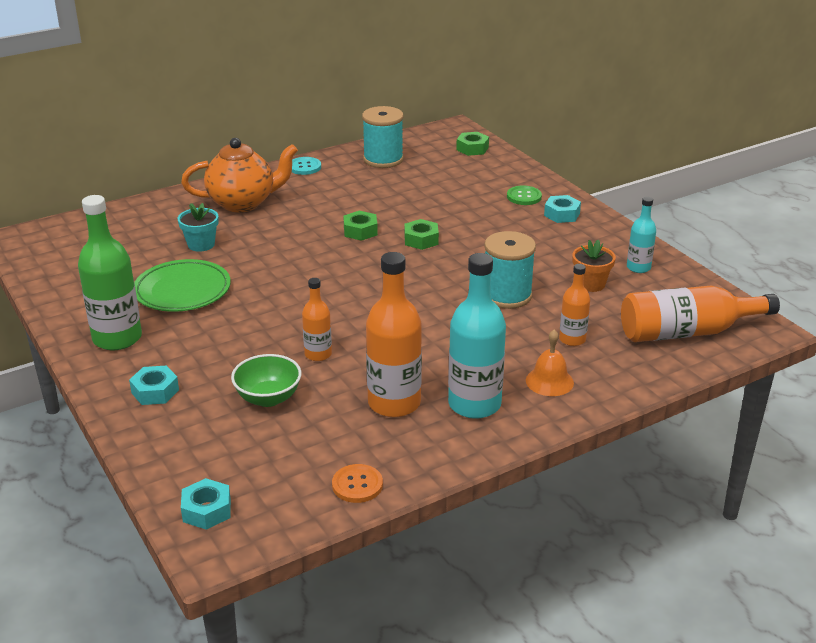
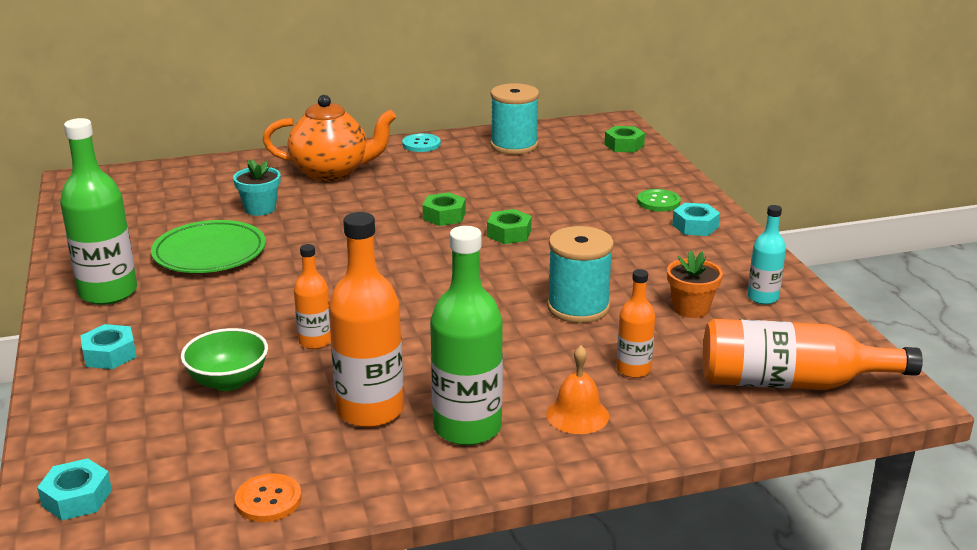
camera: 15 degrees right, 5 degrees down
turquoise bottle [448,253,506,419] -> green bottle [430,226,503,445]

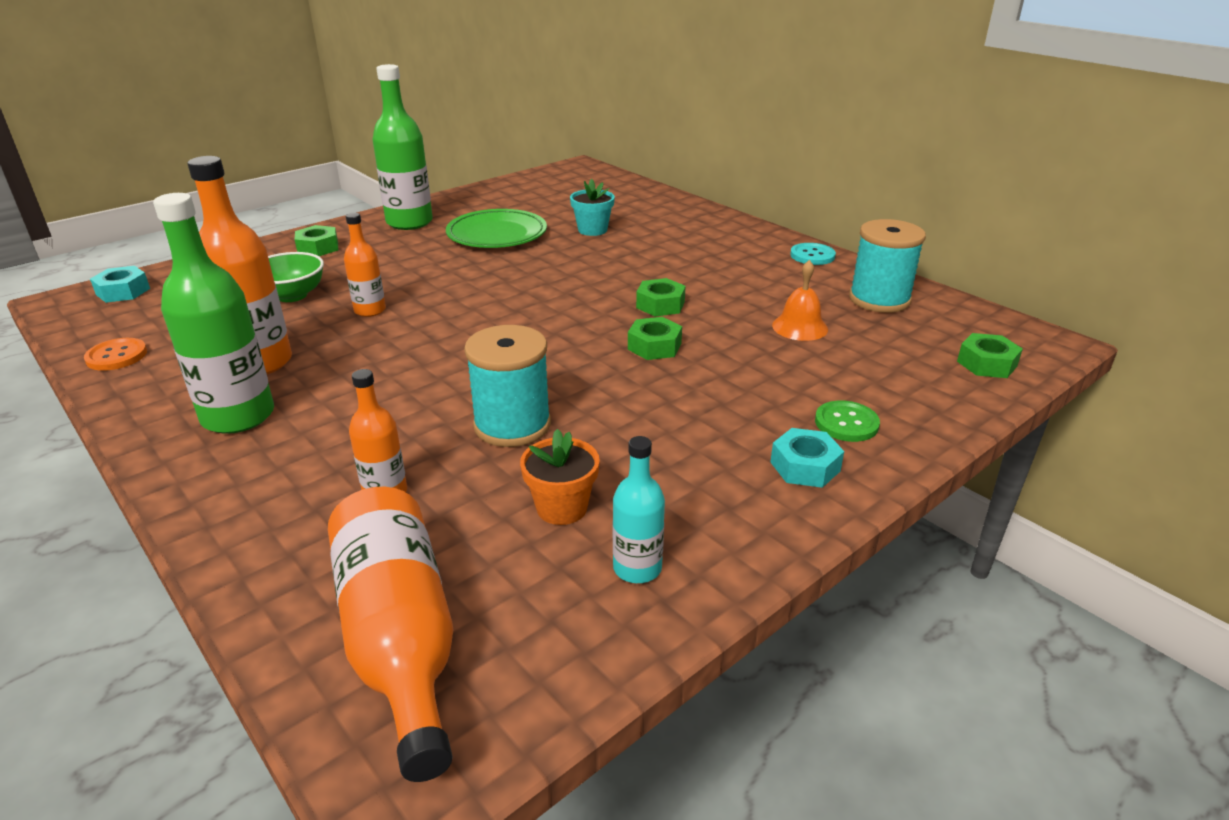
camera: 65 degrees right, 5 degrees up
turquoise nut [80,324,136,369] -> green nut [294,225,338,256]
orange teapot [263,95,396,182] -> none
orange bell [546,345,609,434] -> orange bell moved to [772,260,828,341]

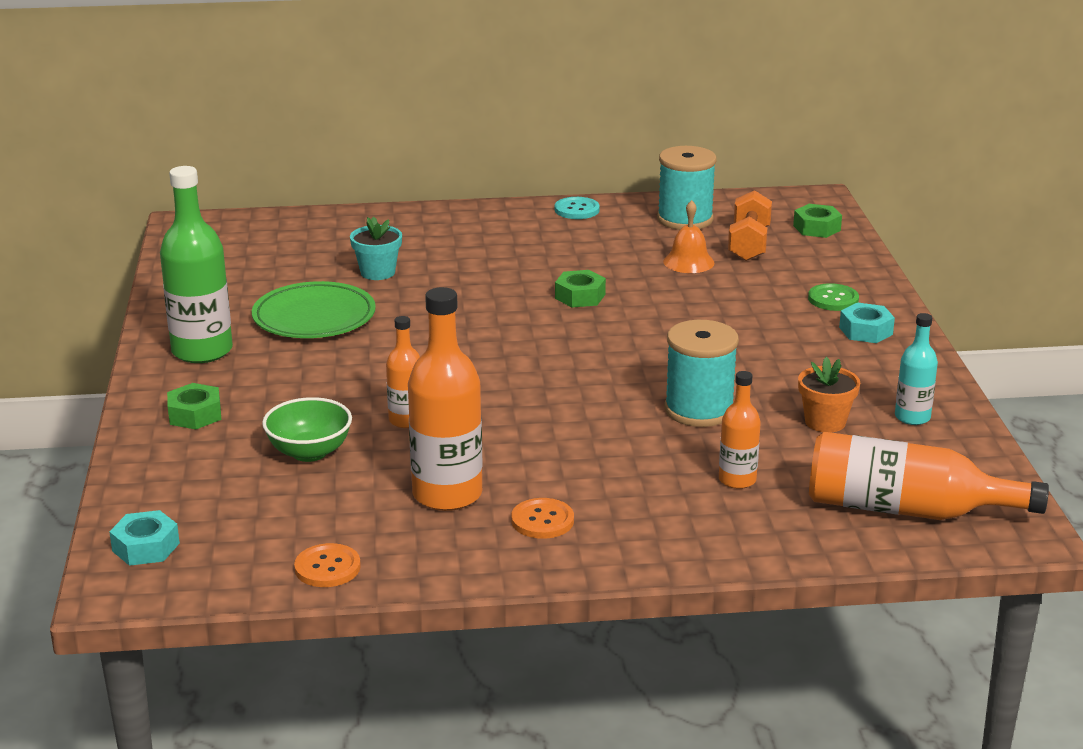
camera: 55 degrees left, 5 degrees down
green bottle [153,193,274,434] -> orange button [511,498,574,539]
green nut [628,317,682,360] -> none
none -> orange dumbbell [728,190,772,261]

